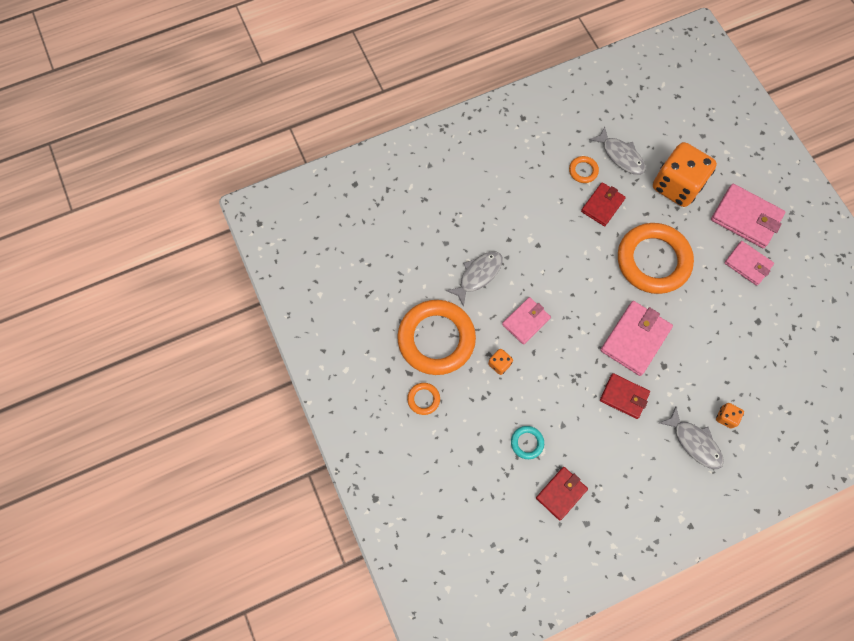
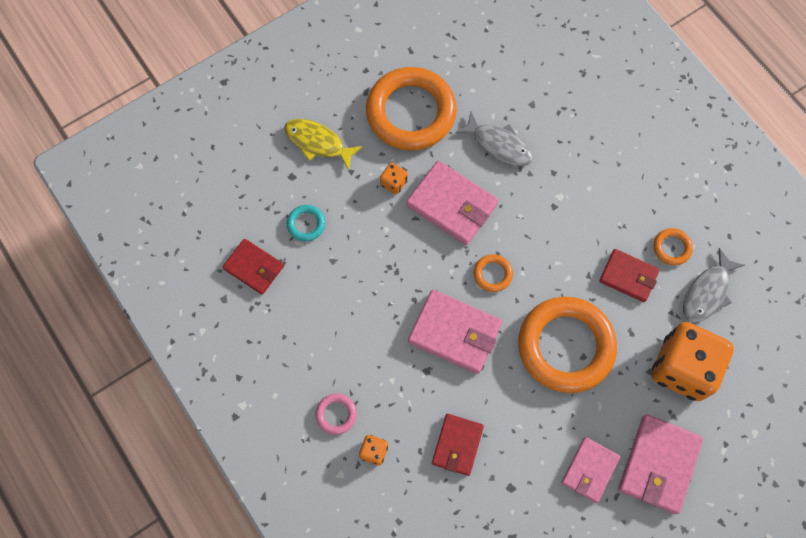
camera: 80 degrees right, 0 degrees up
orange ring [407,383,440,415] -> orange ring moved to [474,254,513,292]
pink wallet [502,297,551,345] -> pink wallet [406,161,498,245], size x1.55
red wallet [600,373,650,419] -> red wallet moved to [432,414,484,476]
grey fish [660,406,724,469] -> pink ring [315,394,357,435]
none -> yellow fish [284,119,363,170]

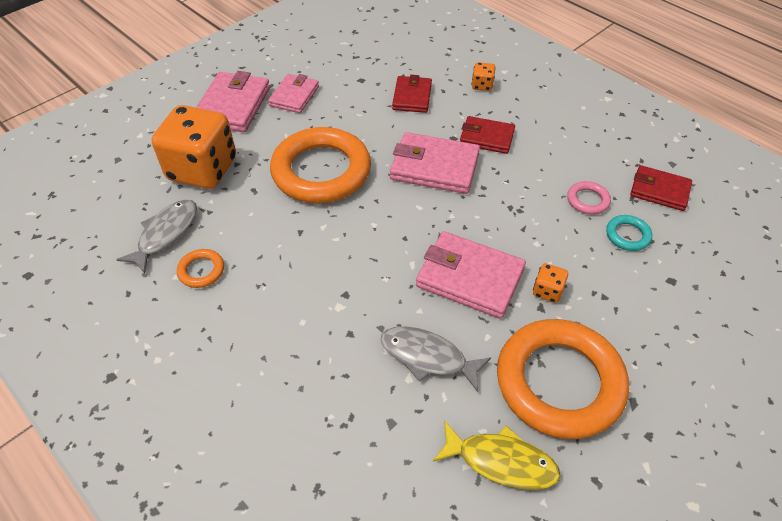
camera: 170 degrees right, 20 degrees down
yellow fish [284,119,363,170] -> yellow fish moved to [433,421,561,490]
pink ring [315,394,357,435] -> pink ring moved to [567,181,611,215]
orange ring [474,254,513,292] -> none
red wallet [599,249,660,302] -> red wallet moved to [460,116,515,154]

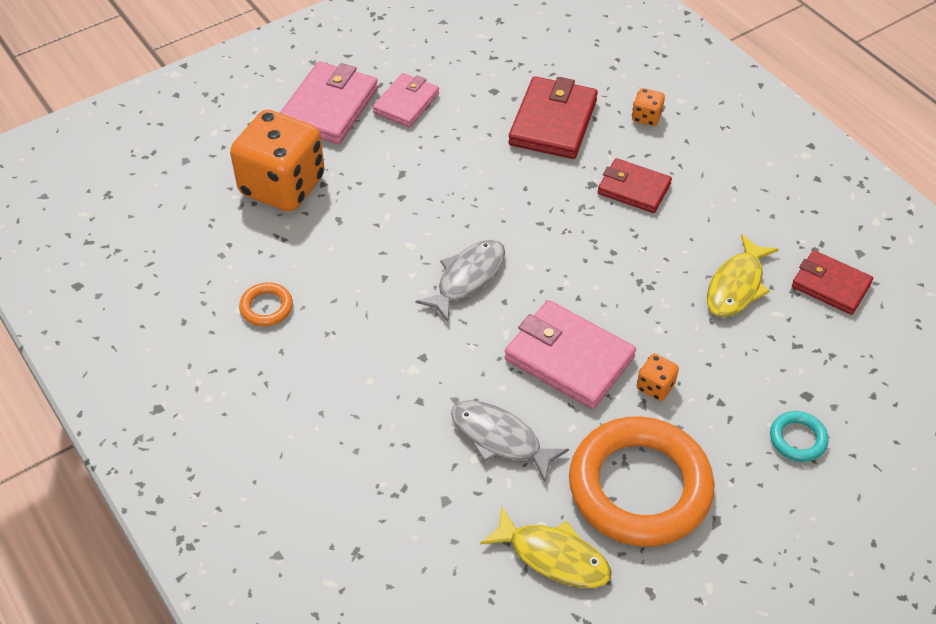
camera: 10 degrees right, 0 degrees up
grey fish [116,199,197,273] -> grey fish moved to [415,240,505,322]
orange ring [270,127,371,203] -> none
pink wallet [390,132,480,194] -> none
red wallet [392,75,432,113] -> red wallet [508,76,598,159], size x1.55
pink ring [567,181,611,215] -> yellow fish [707,234,779,317]
turquoise ring [606,215,652,251] -> turquoise ring moved to [770,411,829,462]

